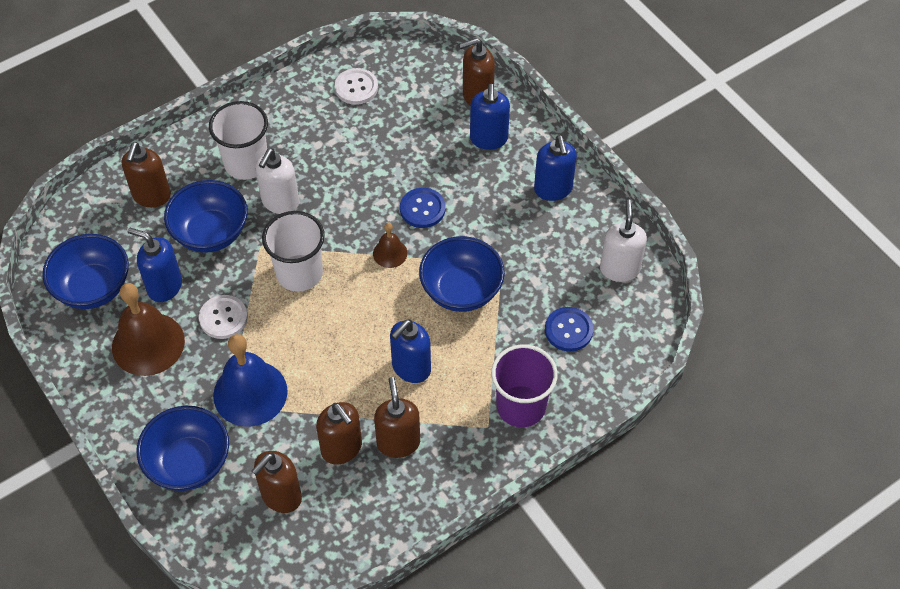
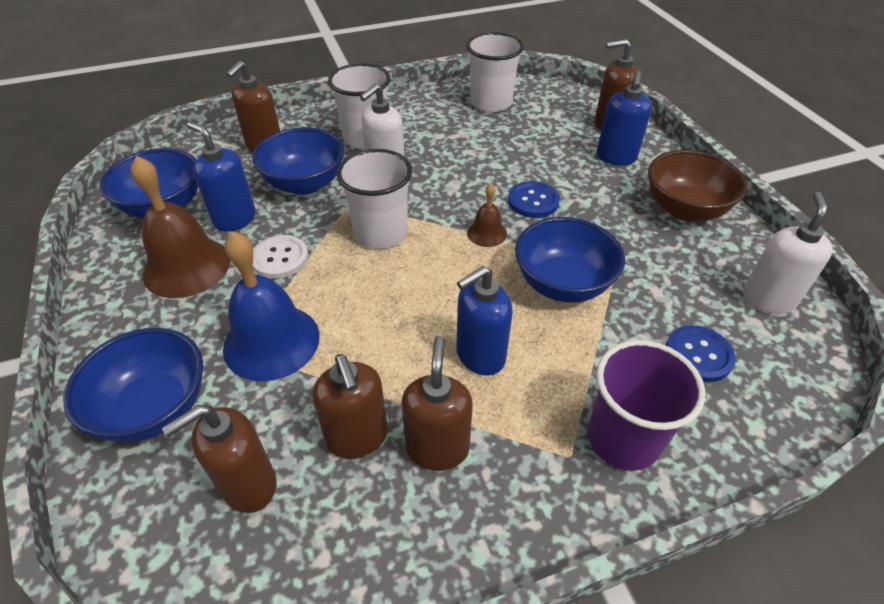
camera: 15 degrees right, 10 degrees down
white button [335,68,378,105] -> white cup [466,32,524,112]
blue soap dispenser [534,135,577,201] -> brown bowl [648,150,747,221]

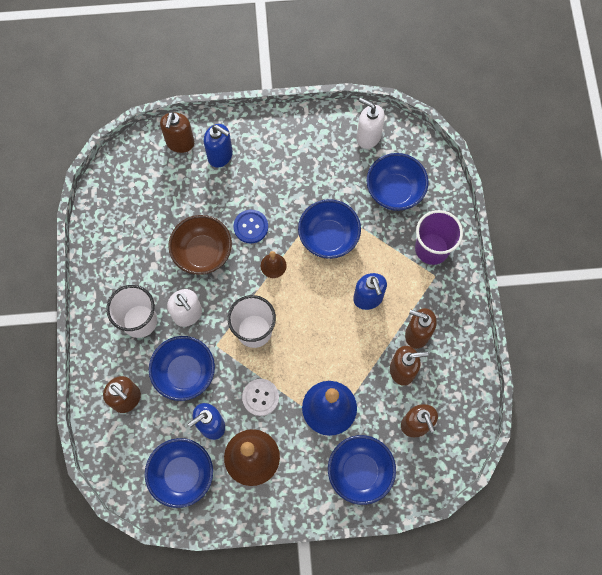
camera: 75 degrees left, 25 degrees up
white cup [466,32,524,112] -> none
brown bowl [648,150,747,221] -> brown bowl moved to [168,215,232,275]
blue button [666,325,736,382] -> blue bowl [367,153,429,211]

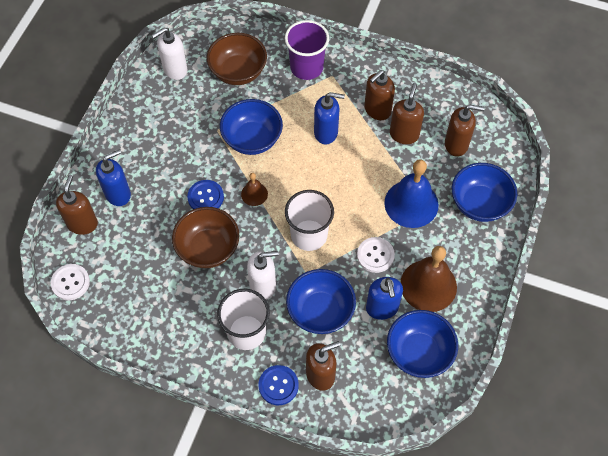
camera: 65 degrees left, 10 degrees down
brown soap dispenser [160,111,195,153] -> brown soap dispenser turned 120 degrees counterclockwise [56,175,98,235]
blue bowl [367,153,429,211] -> brown bowl [207,33,267,85]
none -> white button [51,264,90,300]
none -> blue button [259,365,299,405]

